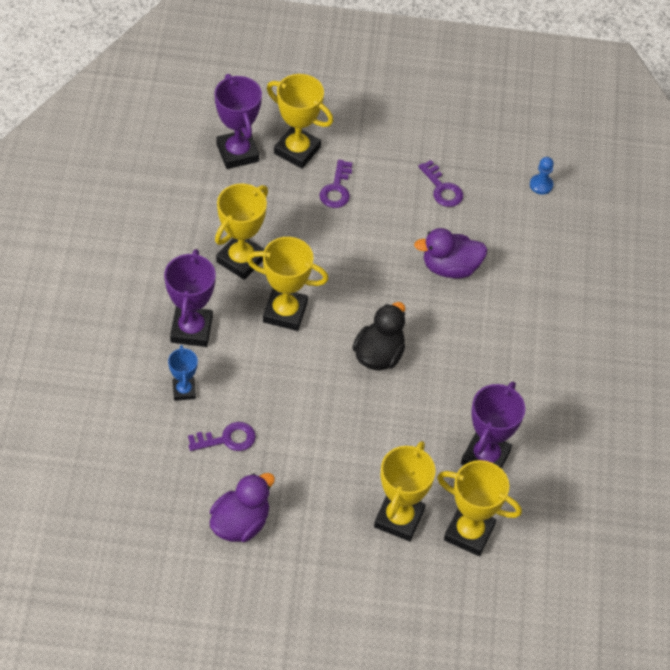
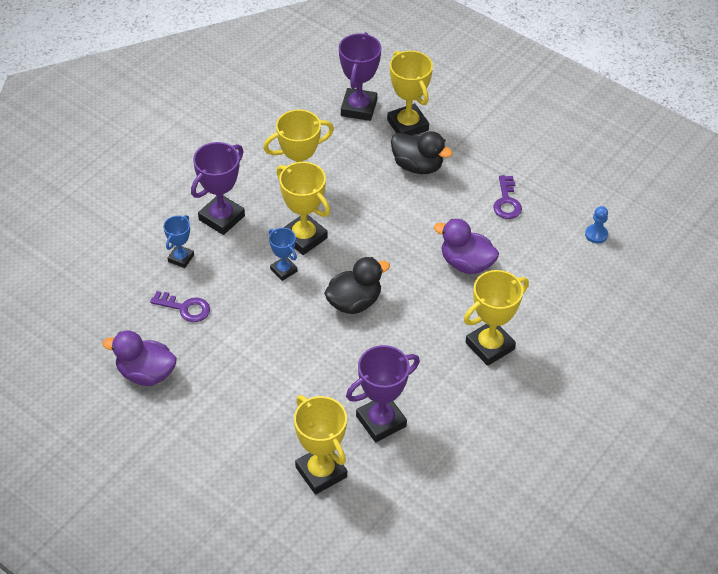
camera: 35 degrees right, 5 degrees down
purple duck [209,473,275,542] -> purple duck turned 150 degrees counterclockwise [103,330,177,386]
purple key [319,160,352,208] -> black duck [391,131,452,174]
yellow trophy [374,441,435,541] -> yellow trophy moved to [464,270,529,366]
none -> blue trophy [269,228,297,281]

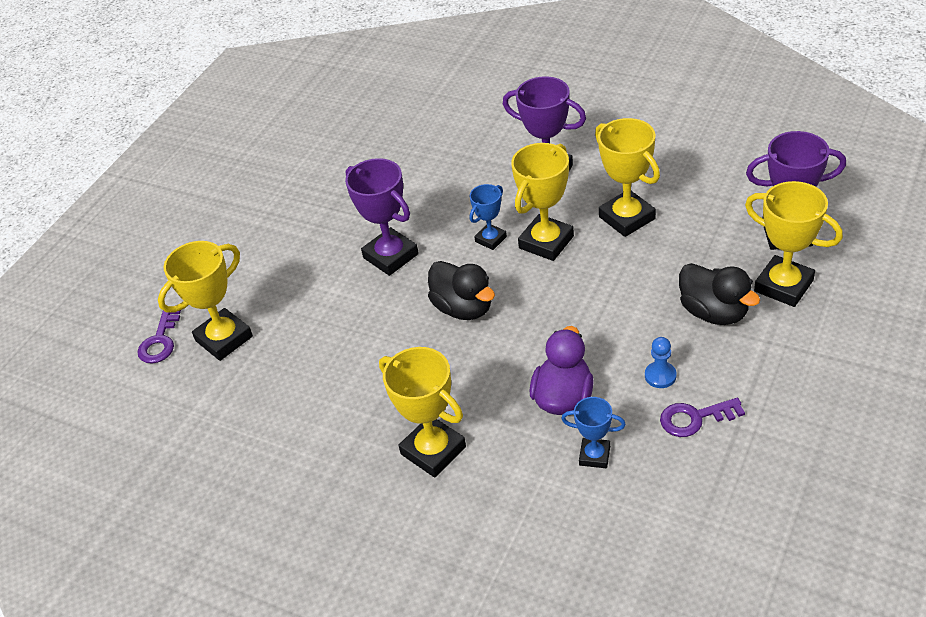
camera: 85 degrees right, 5 degrees down
purple duck [103,330,177,386] -> none
purple key [150,291,210,322] -> purple key moved to [137,310,181,364]
blue trophy [163,215,194,268] -> blue trophy moved to [561,397,626,468]
purple trophy [346,345,420,442] -> purple trophy moved to [345,158,419,276]
yellow trophy [387,51,433,136] -> yellow trophy turned 75 degrees clockwise [745,181,843,307]
black duck [391,131,452,174] -> black duck turned 60 degrees counterclockwise [679,263,760,325]
blue pawn [585,206,608,243] -> blue pawn moved to [645,337,677,388]

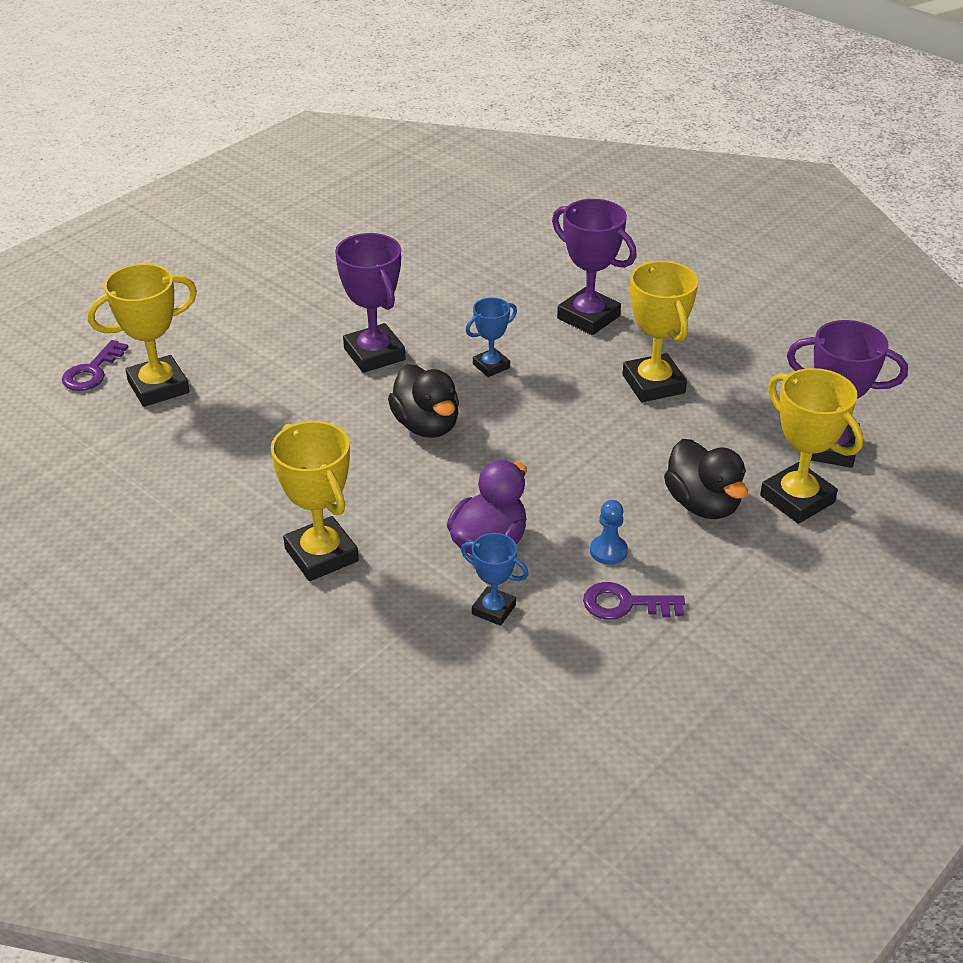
camera: 10 degrees right, 5 degrees down
yellow trophy [511,143,574,261] -> none

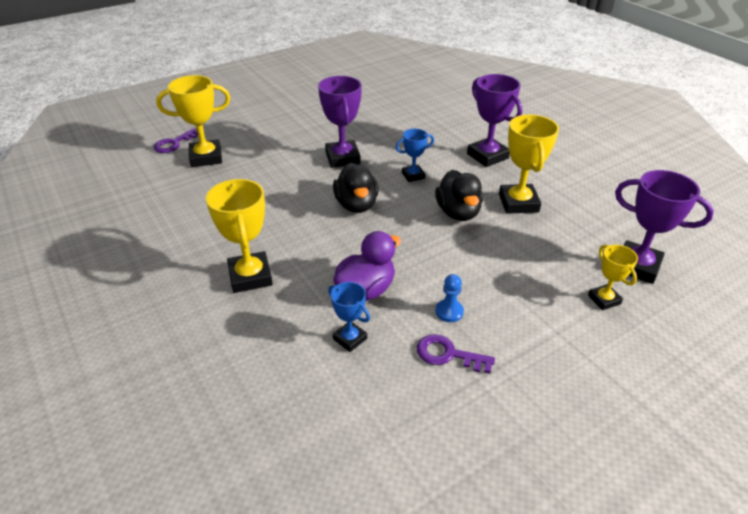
camera: 15 degrees right, 0 degrees up
black duck [664,439,748,519] -> black duck moved to [435,170,483,221]
yellow trophy [760,368,863,524] -> yellow trophy [588,245,638,310], size x0.57

